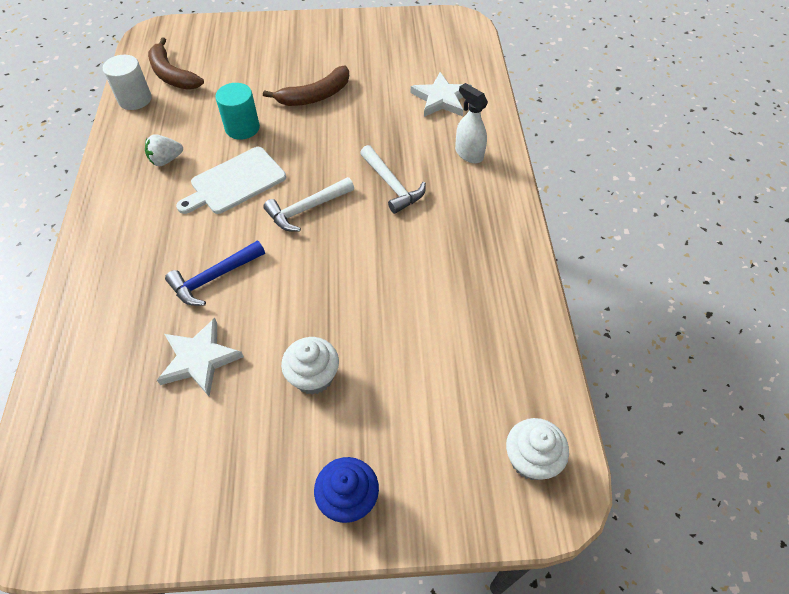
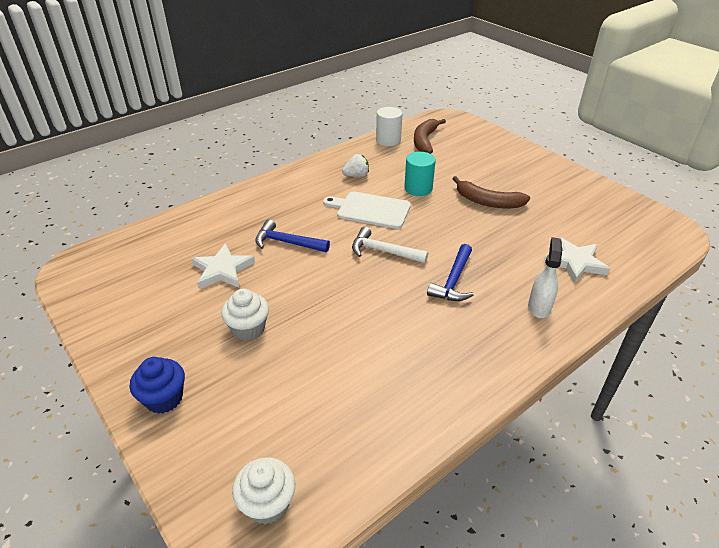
camera: 55 degrees right, 15 degrees down
white strawberry [145,134,183,166] -> white strawberry turned 135 degrees clockwise [342,154,369,177]
white hammer [360,145,426,214] -> blue hammer [427,244,474,301]

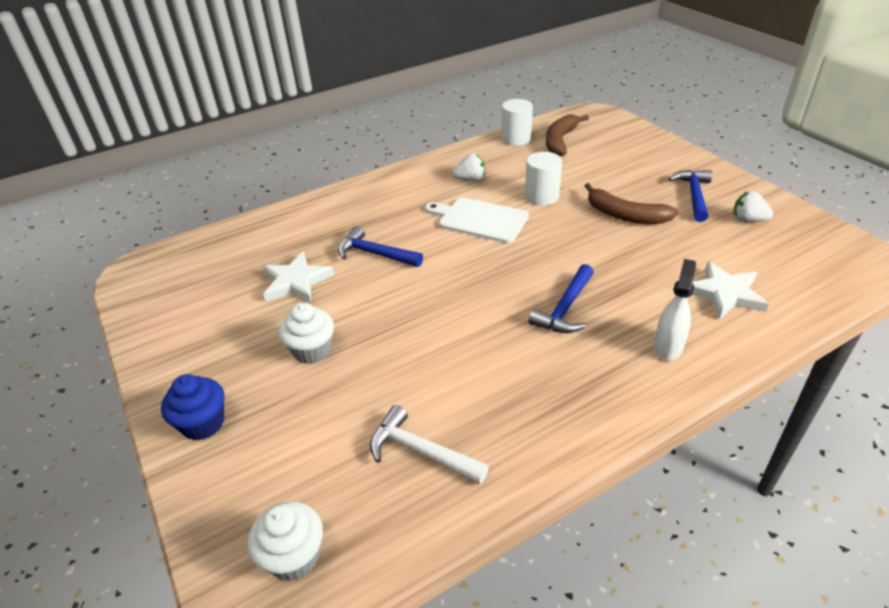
camera: 10 degrees right, 0 degrees up
white hammer [352,227,428,263] -> white hammer moved to [370,405,489,484]
turquoise cylinder [404,152,436,196] -> white cylinder [525,152,562,206]
none -> blue hammer [668,170,712,222]
none -> white strawberry [733,191,773,222]

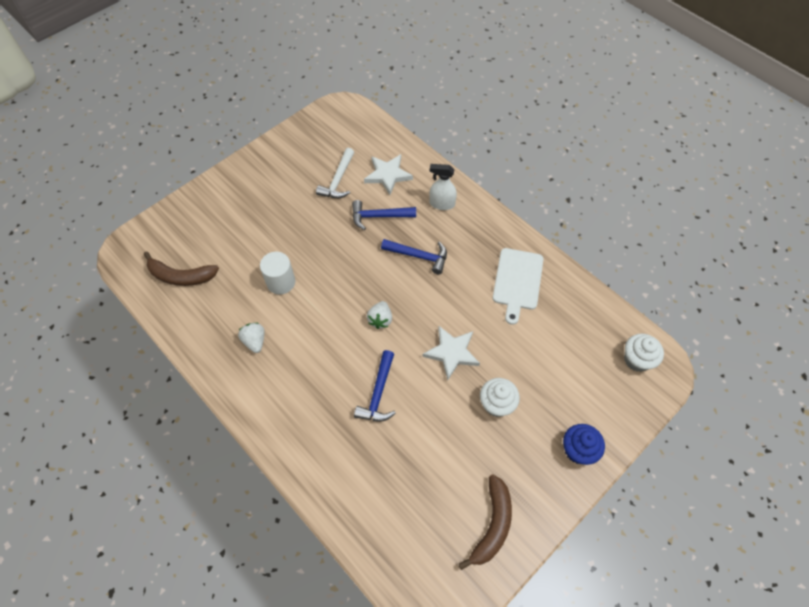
camera: 105 degrees left, 20 degrees up
white star [262,251,334,303] -> white star moved to [423,326,480,380]
white hammer [370,405,489,484] -> white hammer moved to [316,148,354,198]
white cutting board [425,197,529,243] -> white cutting board moved to [493,248,544,325]
white cylinder [502,99,533,146] -> none
brown banana [585,183,679,224] -> brown banana moved to [459,474,512,570]
blue hammer [668,170,712,222] -> blue hammer moved to [352,200,416,230]
white strawberry [733,191,773,222] -> white strawberry moved to [367,301,392,329]

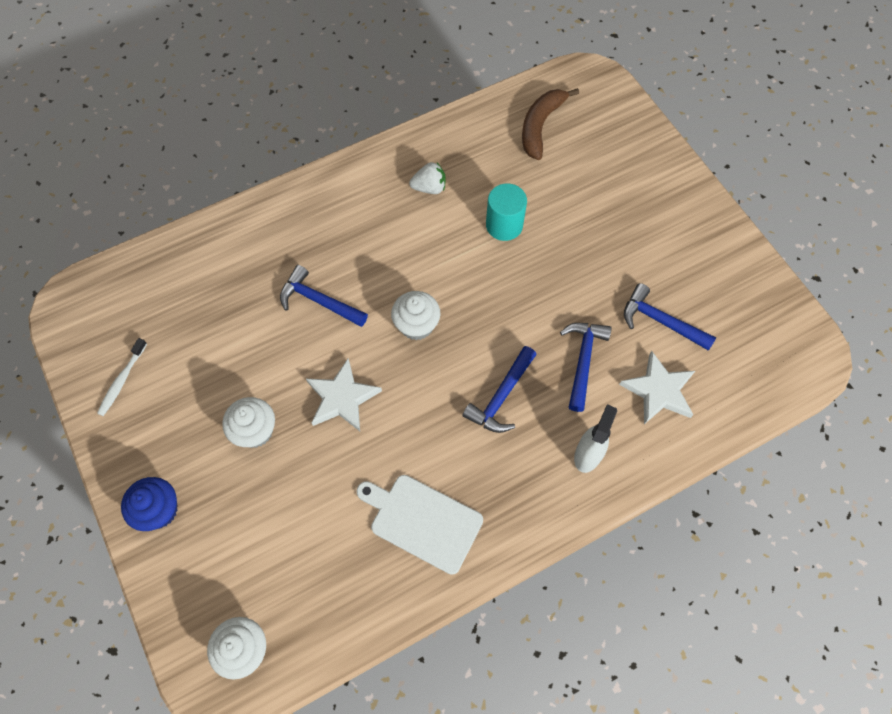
camera: 105 degrees right, 5 degrees up
white cylinder [260,252,295,295] -> turquoise cylinder [486,184,527,241]
white hammer [316,148,354,198] -> blue hammer [624,283,716,351]
white strawberry [367,301,392,329] -> white cupcake [391,291,440,340]
brown banana [459,474,512,570] -> white toothbrush [97,338,147,416]

